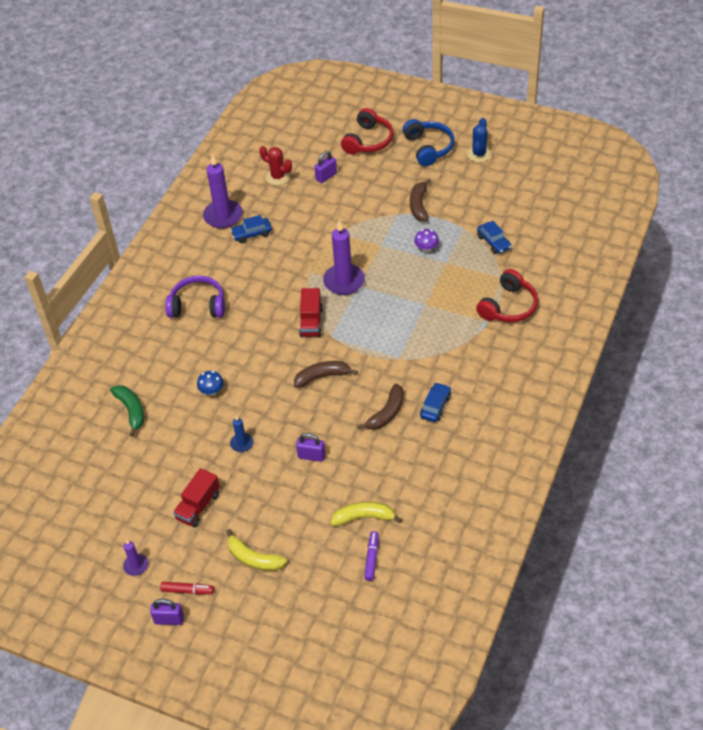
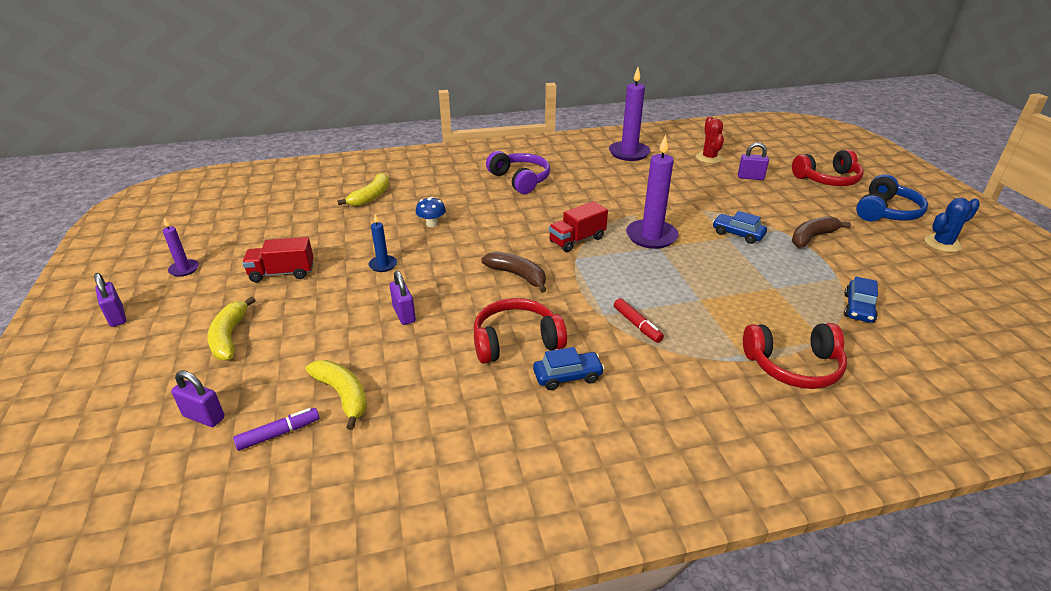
camera: 50 degrees right, 15 degrees down
green banana [110,385,144,436] -> yellow banana [337,173,389,206]
red marker [160,582,214,594] -> red marker moved to [614,298,664,343]
blue car [230,215,272,243] -> blue car moved to [713,211,767,244]
brown banana [357,384,404,430] -> red headphones [474,298,567,363]
purple mushroom [414,229,439,253] -> none
none -> purple padlock [171,370,225,427]

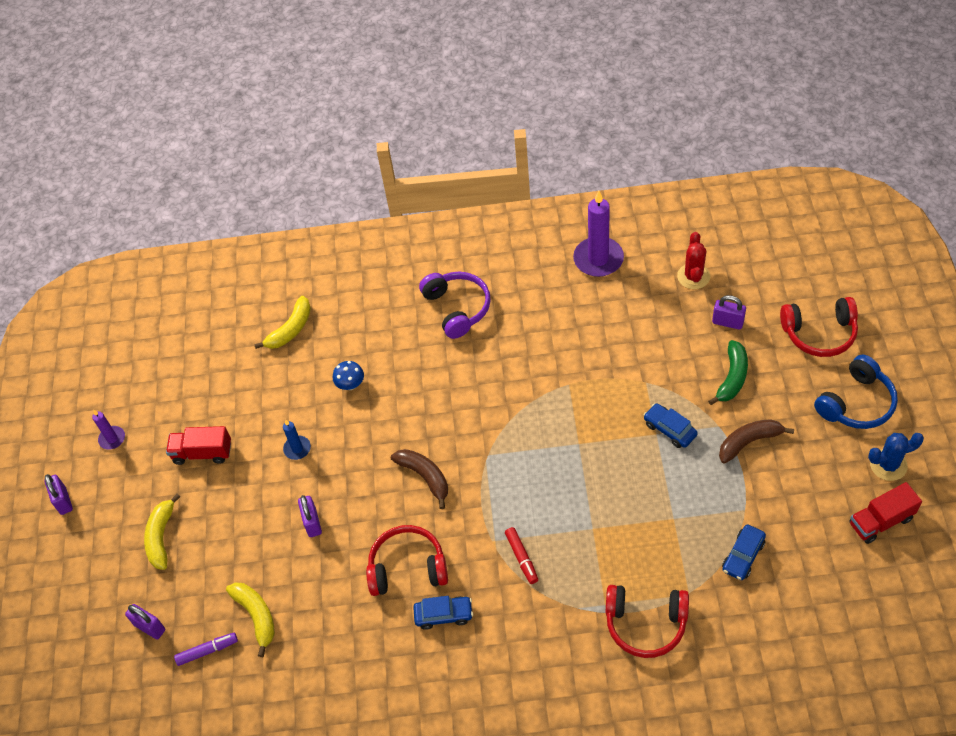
camera: 15 degrees right, 20 degrees up
red truck [549,201,608,252] -> red truck moved to [849,482,922,544]
purple candle [626,135,678,249] -> none
none -> green banana [708,340,748,405]

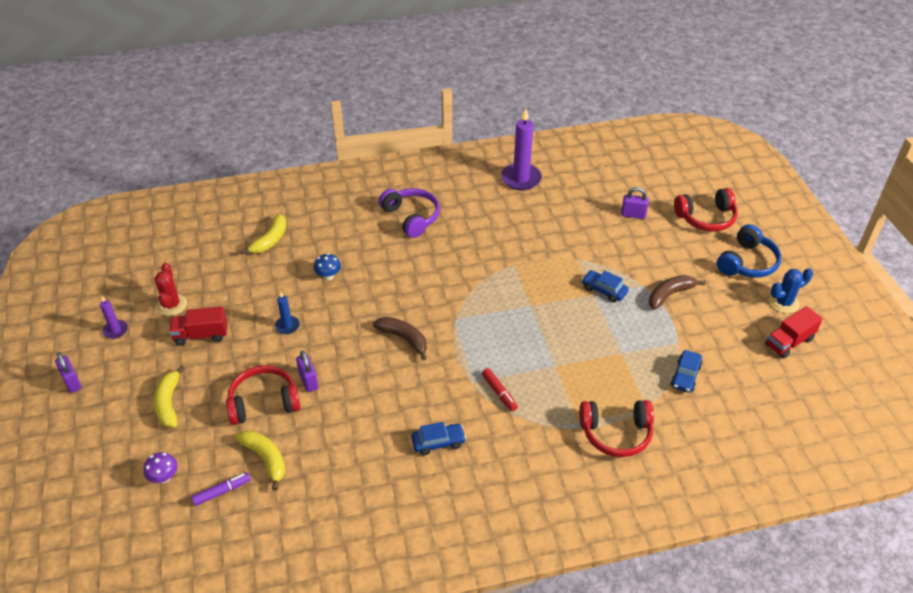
camera: 15 degrees left, 10 degrees down
purple padlock [125,604,165,639] -> purple mushroom [143,452,178,483]
red headphones [366,525,448,596] -> red headphones moved to [226,365,301,425]
red cactus [677,232,710,289] -> red cactus moved to [154,263,187,316]
green banana [708,340,748,405] -> none

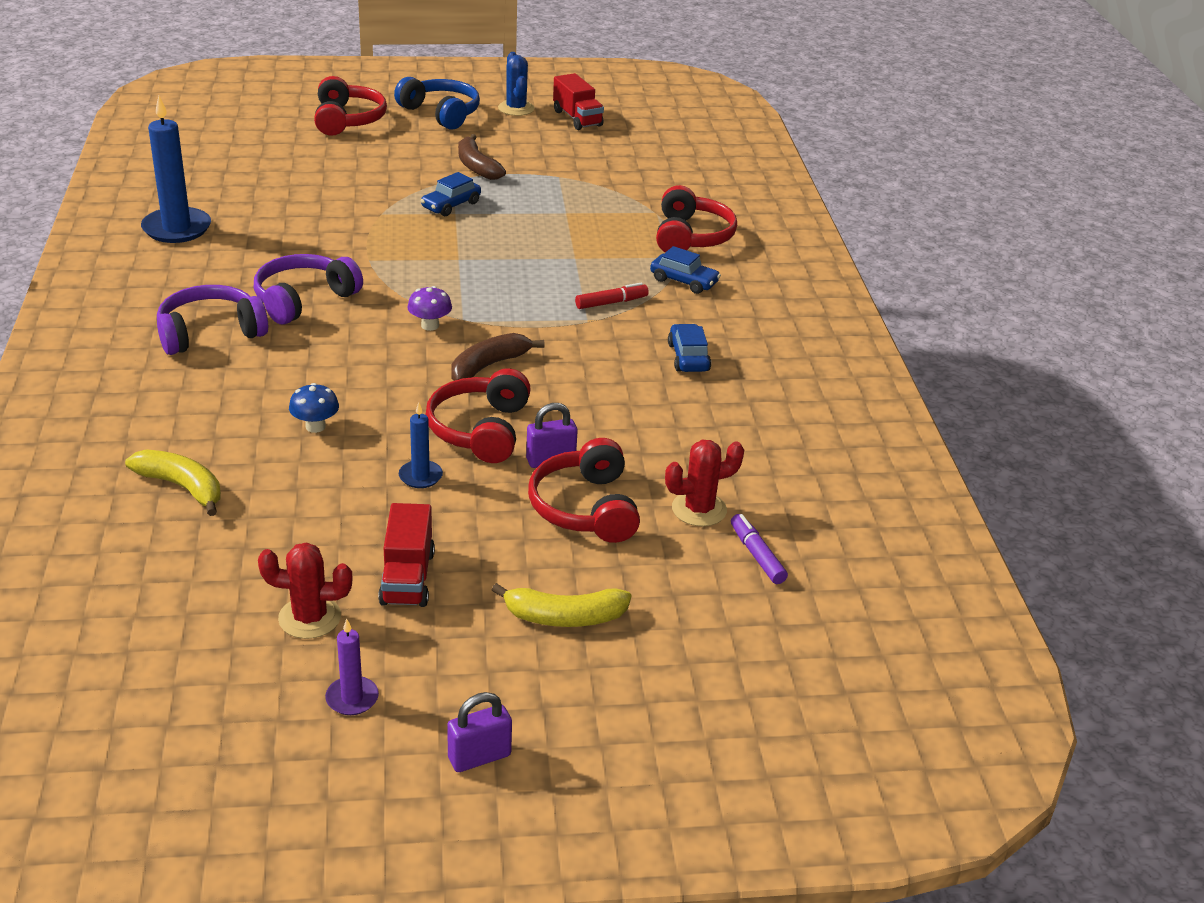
camera: 85 degrees left, 10 degrees down
purple mushroom [143,452,178,483] -> purple mushroom moved to [407,286,452,331]
yellow banana [236,430,285,490] -> red cactus [665,440,744,526]
purple candle [501,109,542,190] -> blue candle [141,96,211,243]
purple padlock [621,187,649,219] -> none
blue car [671,350,702,393] -> blue car moved to [650,246,721,294]
none -> purple headphones [254,254,363,324]
none -> red headphones [426,368,531,463]

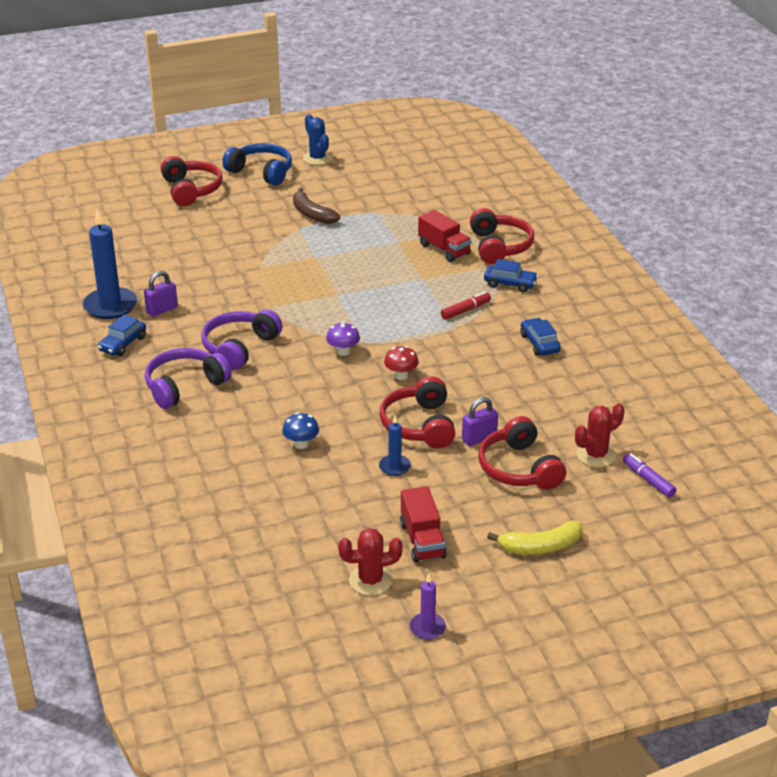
camera: 10 degrees left, 0 degrees up
yellow banana [125,449,221,516] -> none
blue car [420,172,481,216] -> blue car moved to [98,315,146,356]
purple padlock [447,692,512,772] -> purple padlock moved to [144,271,178,317]
brown banana [451,333,544,381] -> red mushroom [384,346,419,380]
red truck [553,73,604,130] -> red truck moved to [418,210,472,262]

